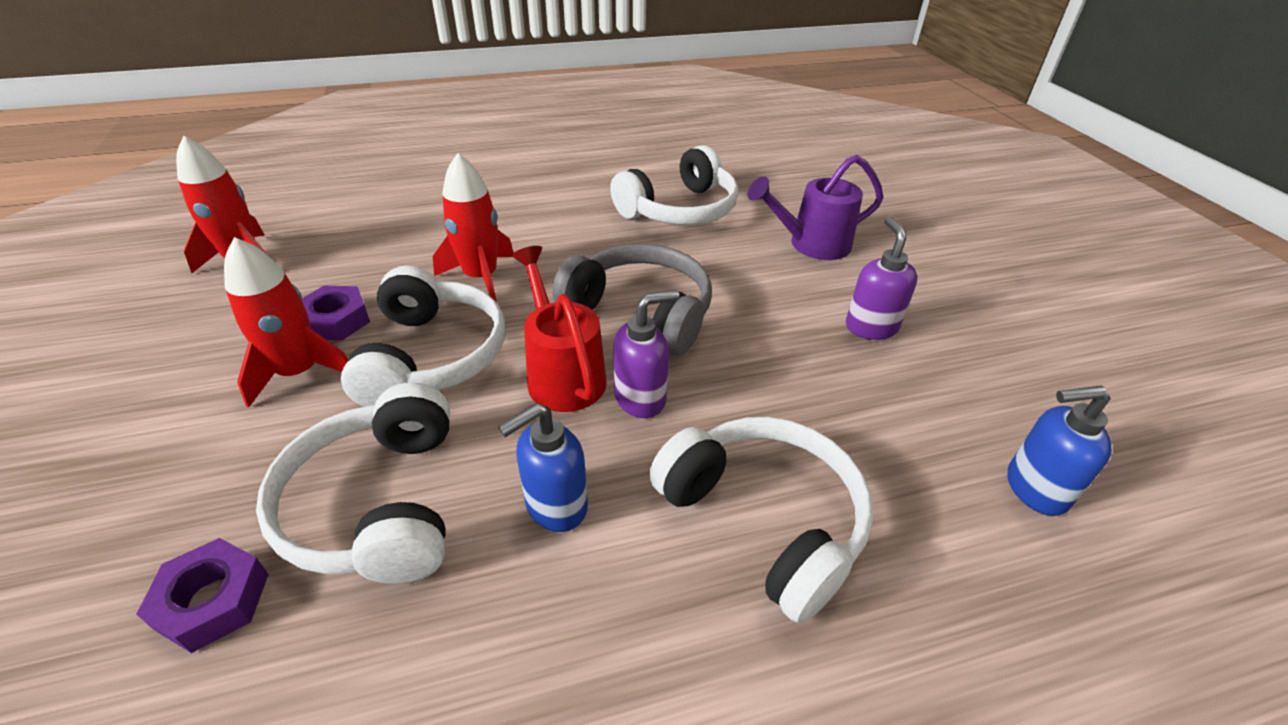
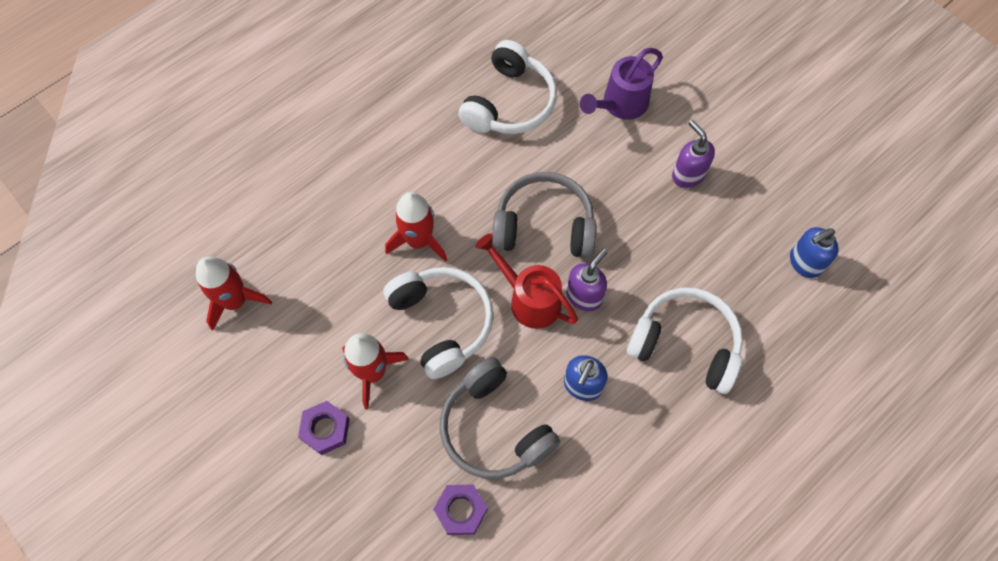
camera: 25 degrees left, 25 degrees up
white headphones [256,383,450,584] -> grey headphones [440,357,560,479]
purple nut [302,286,370,341] -> purple nut moved to [298,401,350,455]

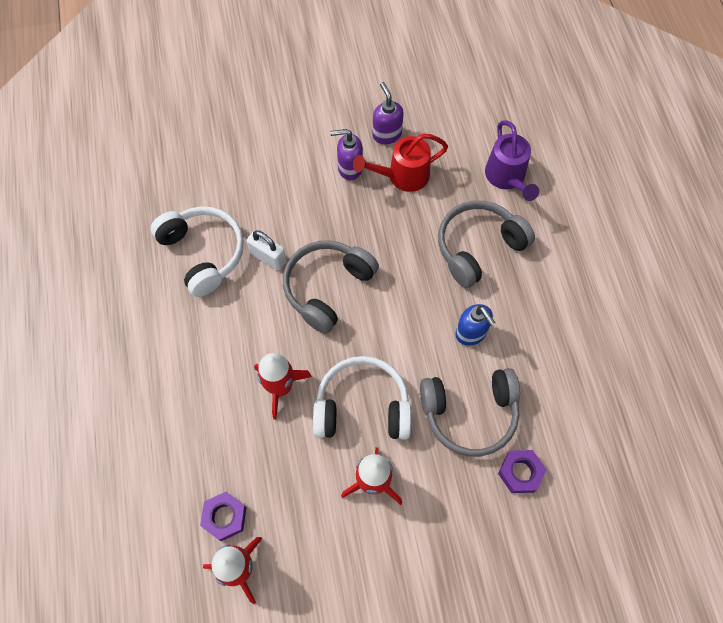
camera: 60 degrees left, 0 degrees up
purple nut [298,401,350,455] -> purple nut moved to [200,492,247,541]
red watering can [475,233,578,329] -> red watering can moved to [353,133,448,192]
purple soap dispenser [566,248,608,311] -> purple soap dispenser moved to [373,82,403,144]
purple watering can [580,48,663,120] -> purple watering can moved to [485,121,539,201]
white headphones [627,288,743,394] -> grey headphones [438,201,535,288]
blue soap dispenser [790,227,838,278] -> none
none -> white padlock [246,230,286,271]

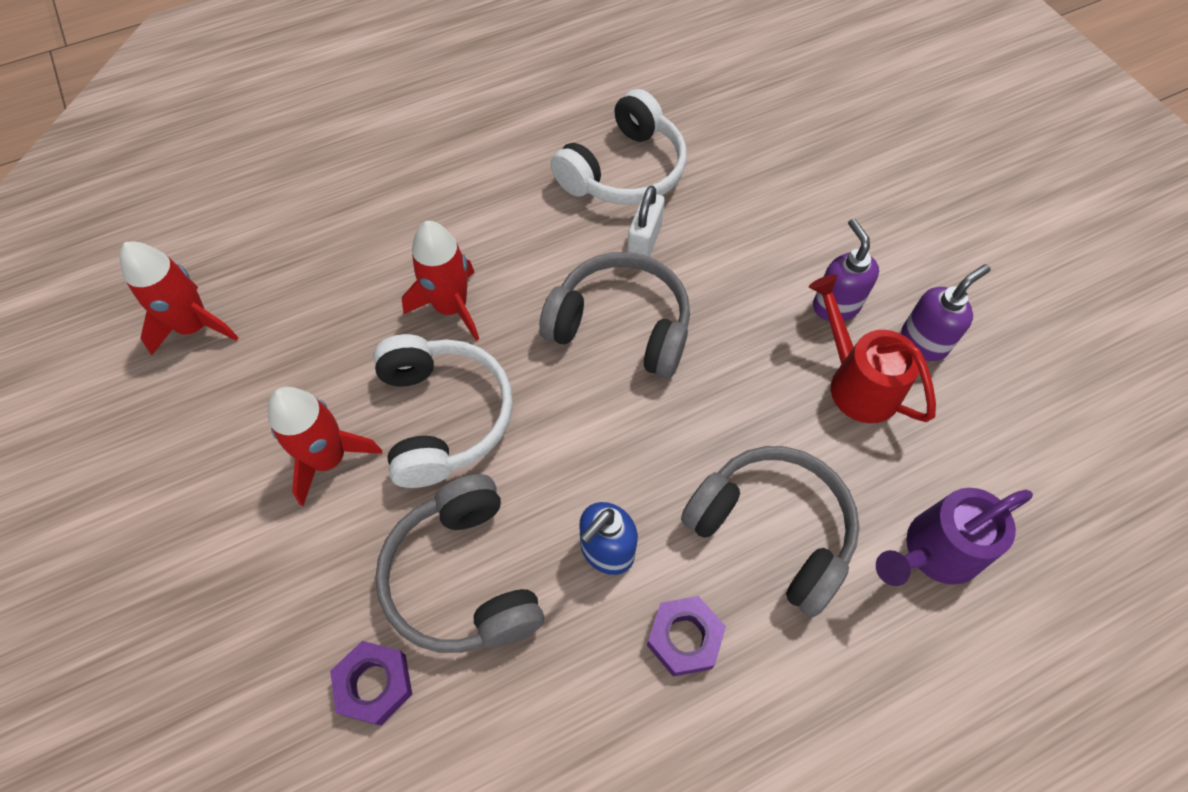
camera: 75 degrees right, 5 degrees down
purple nut [200,492,247,541] -> purple nut moved to [647,596,726,676]

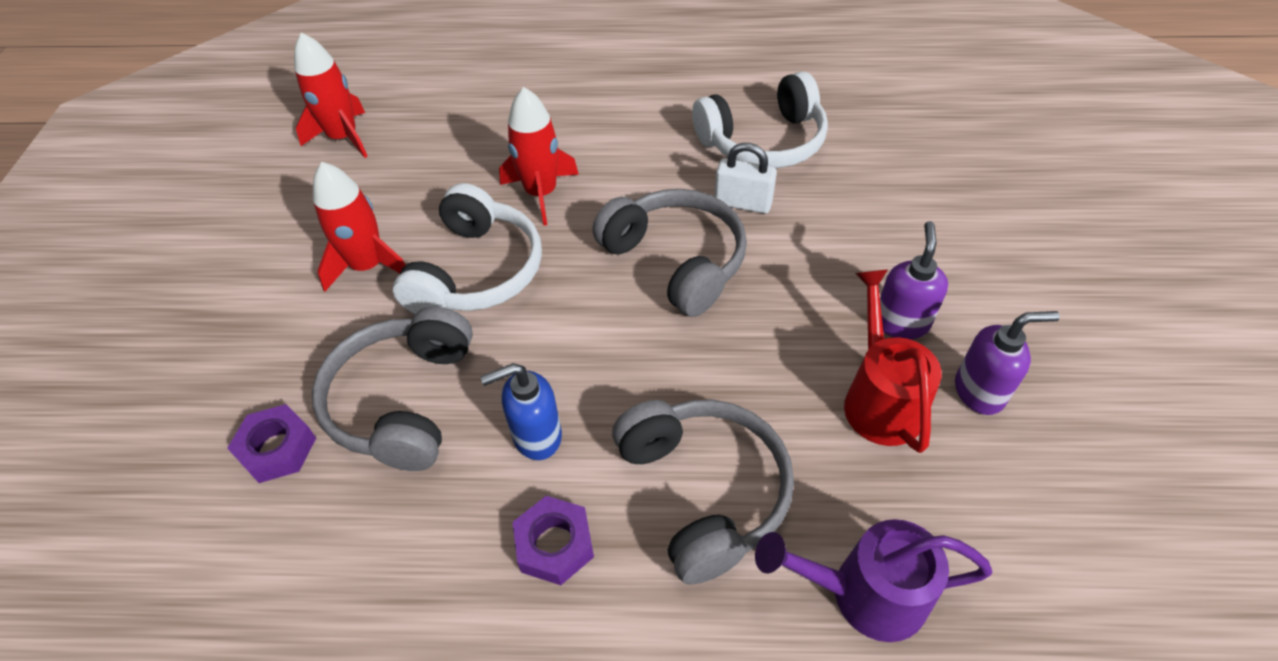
camera: 30 degrees right, 10 degrees down
white padlock [627,186,665,257] -> white padlock turned 60 degrees clockwise [715,143,777,214]

